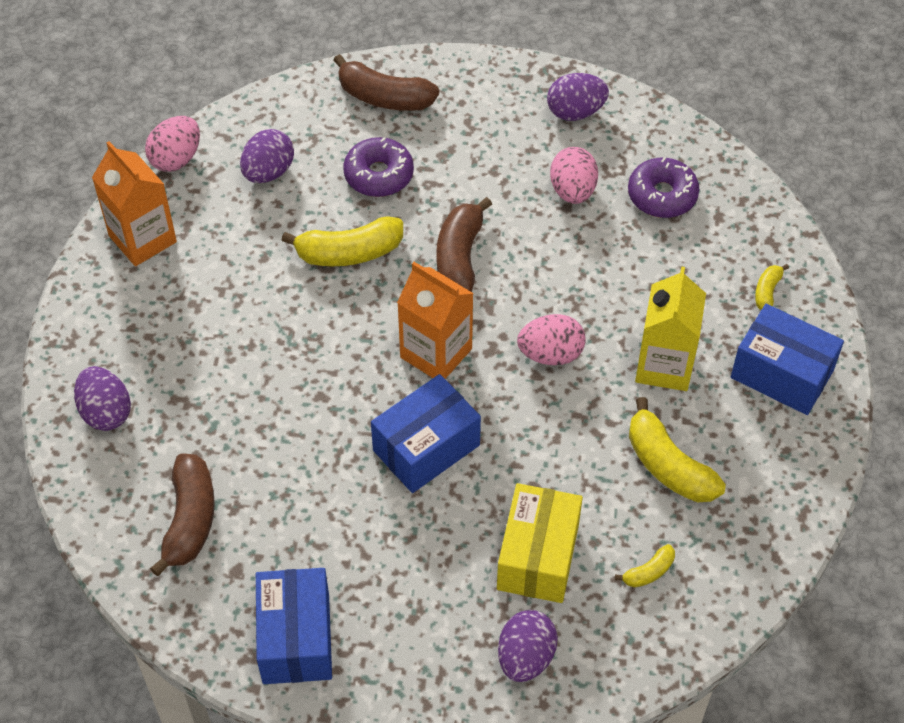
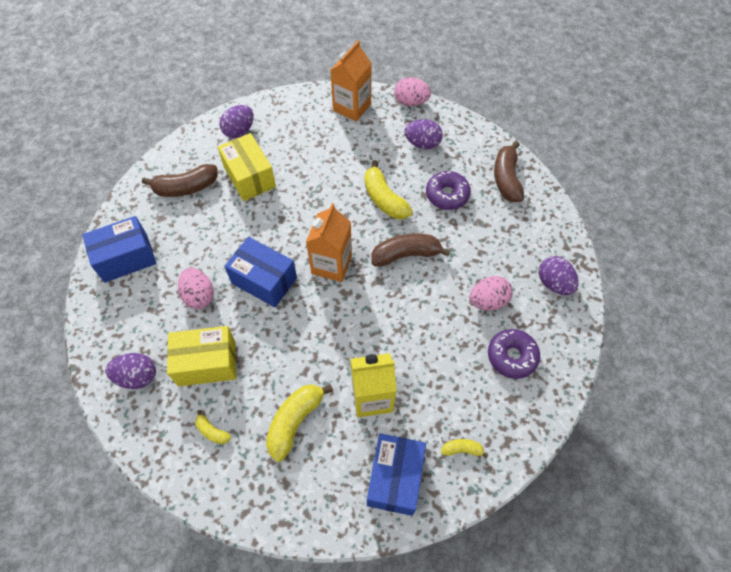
camera: 70 degrees right, 5 degrees up
pink egg [517,314,586,365] -> pink egg moved to [178,268,214,309]
none -> yellow box [218,133,276,201]

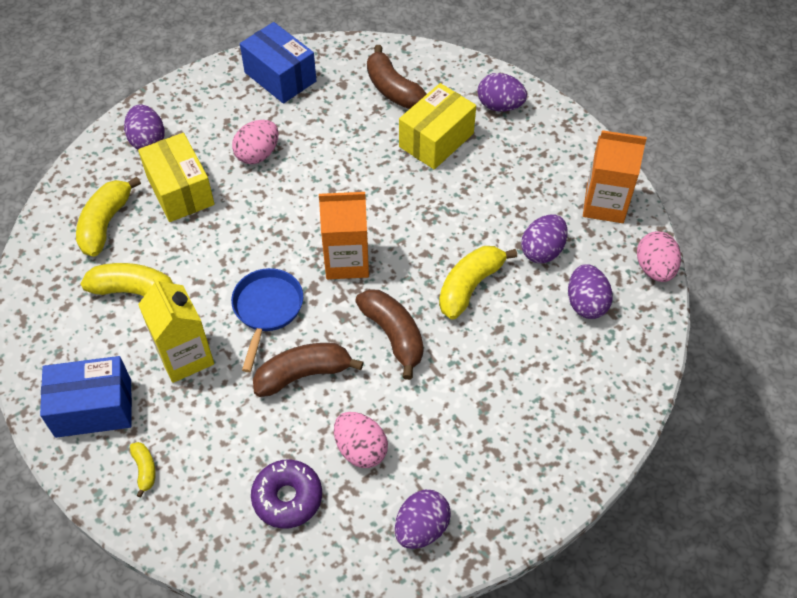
camera: 70 degrees right, 5 degrees down
yellow banana [195,410,231,444] -> yellow banana [76,177,141,257], size x1.99
blue box [224,237,297,307] -> none
purple donut [426,171,471,210] -> none
brown banana [494,141,524,202] -> brown banana moved to [253,343,364,397]
none -> blue pan [231,268,303,372]
none -> purple egg [521,215,568,263]

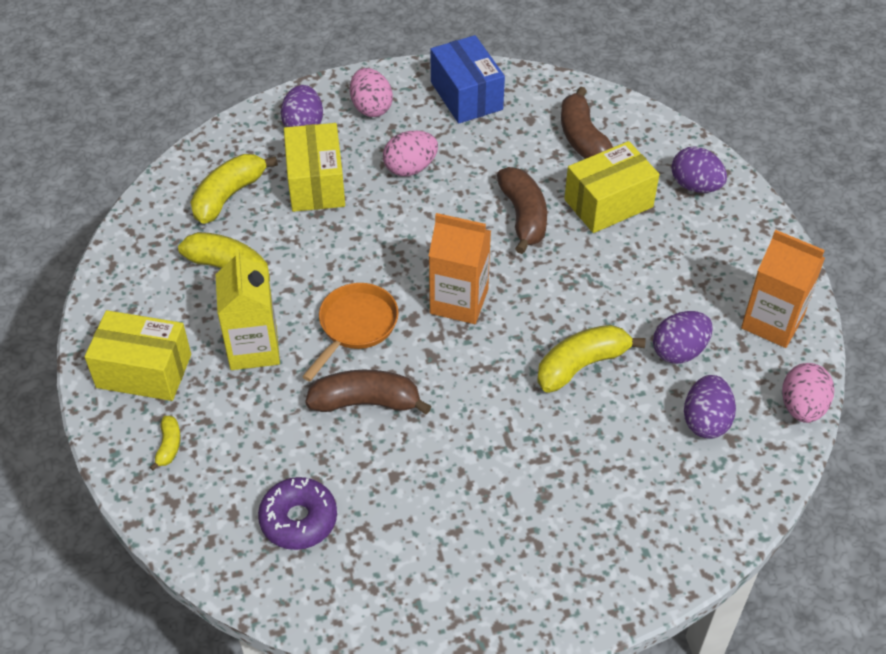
camera: 20 degrees right, 5 degrees down
blue box [40,356,132,438] -> yellow box [85,310,191,401]
blue pan [231,268,303,372] -> orange pan [302,283,399,381]
pink egg [334,412,388,468] -> pink egg moved to [350,68,393,117]
brown banana [355,289,424,380] -> brown banana moved to [497,167,547,254]
purple egg [395,490,451,549] -> none

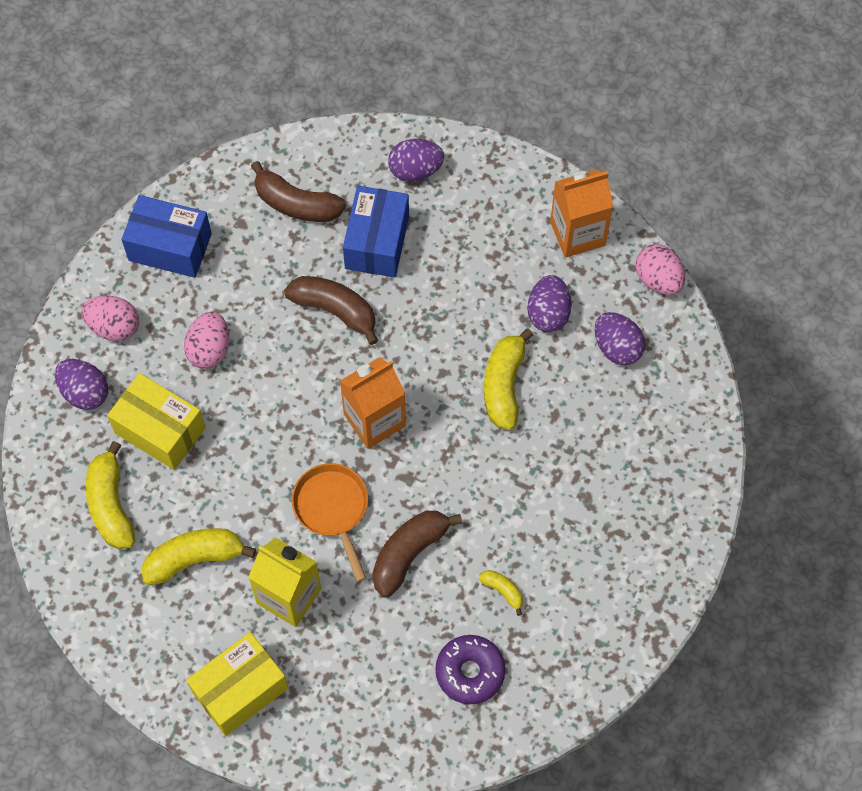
camera: 50 degrees left, 15 degrees up
yellow banana [150,416,181,470] -> yellow banana moved to [479,570,523,616]
yellow box [564,141,660,233] -> blue box [343,186,409,277]

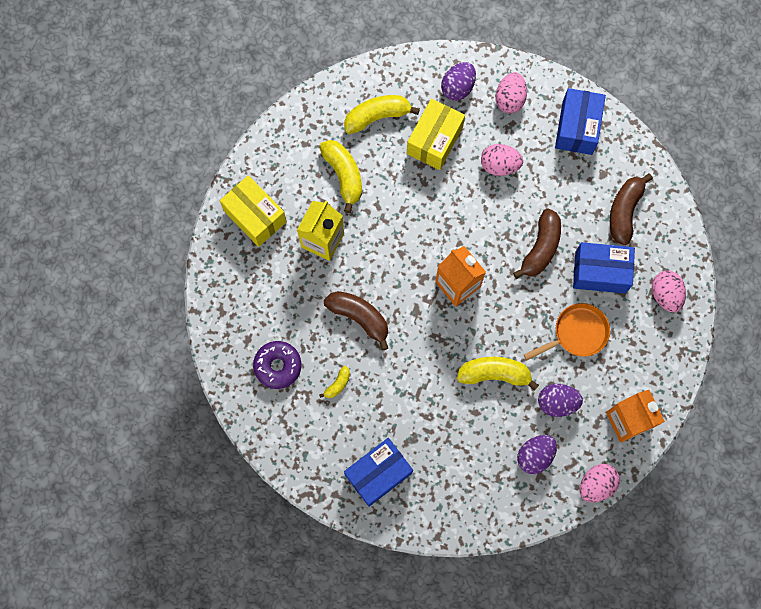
camera: 85 degrees right, 10 degrees up
orange pan [292,463,368,582] -> orange pan moved to [524,303,610,360]
purple egg [388,139,444,182] -> pink egg [652,271,686,313]
none -> blue box [344,438,413,507]

